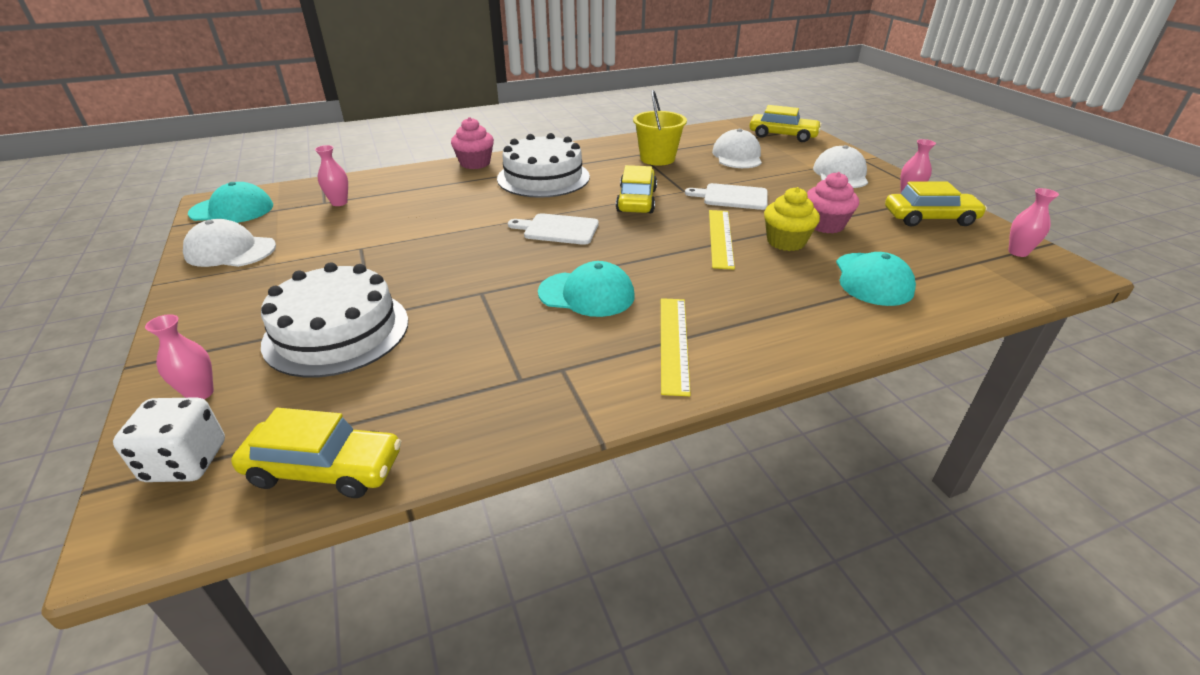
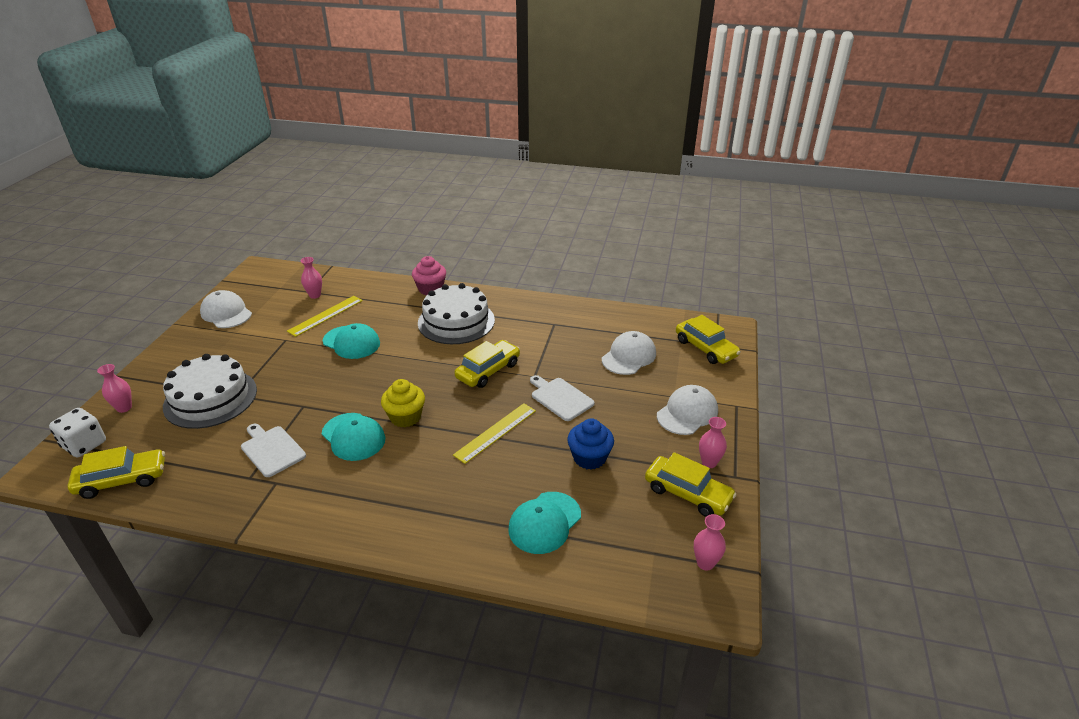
camera: 35 degrees right, 0 degrees up
turquoise cap [188,182,273,223] -> turquoise cap moved to [323,323,380,359]
yellow car [231,408,401,498] -> yellow car turned 60 degrees counterclockwise [68,446,165,499]
white cutting board [508,213,599,245] -> white cutting board moved to [241,424,306,477]
yellow bucket [633,90,687,165] -> none
yellow ruler [661,298,691,396] -> yellow ruler moved to [287,296,363,337]
yellow cupcake [764,187,820,251] -> yellow cupcake moved to [381,379,425,427]
pink cupcake [807,172,859,233] -> blue cupcake [567,418,614,470]

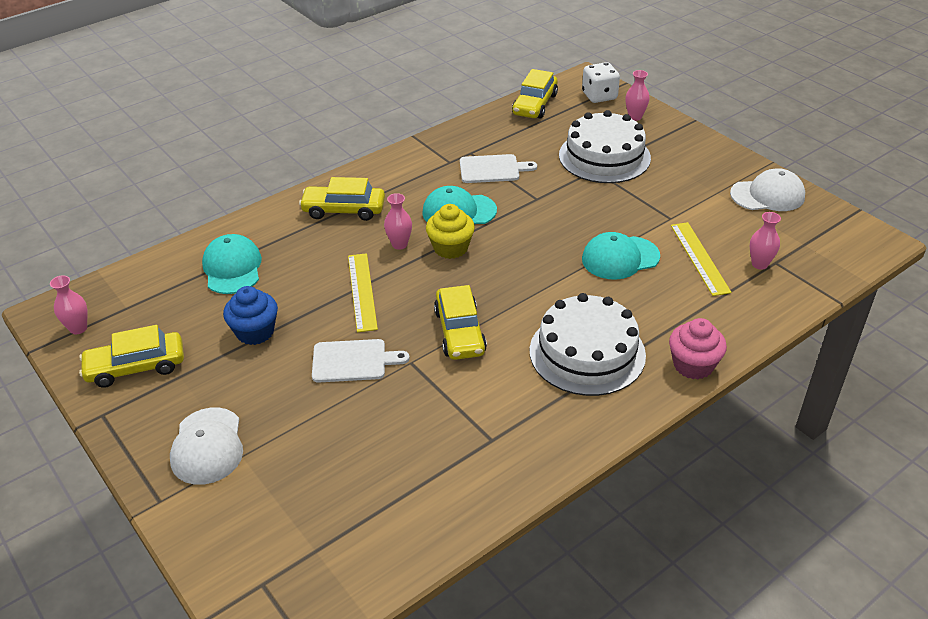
camera: 130 degrees right, 5 degrees up
white cap [602,331,656,375] -> none
yellow car [676,315,741,364] -> yellow car moved to [299,177,385,221]
pink vase [699,417,727,468] -> pink vase moved to [384,193,412,250]

